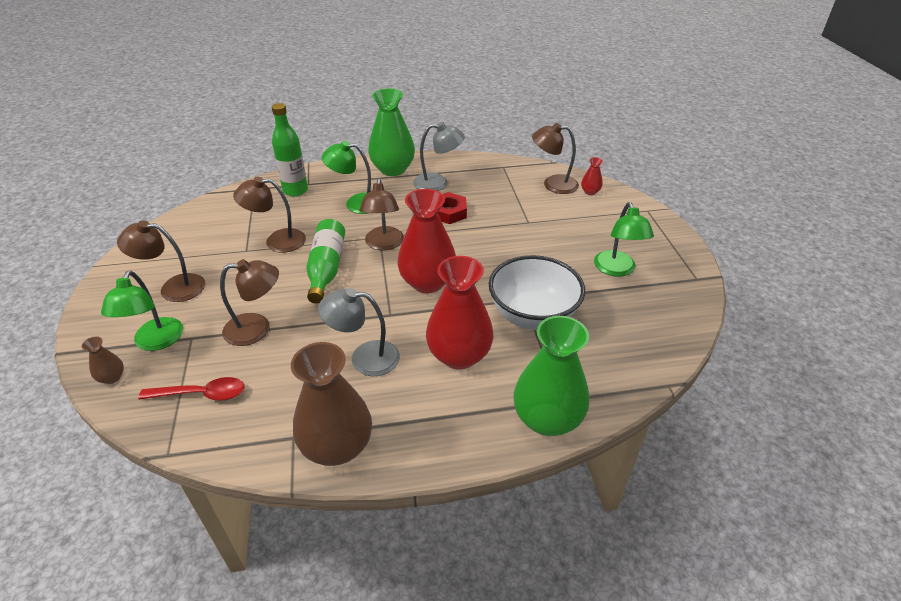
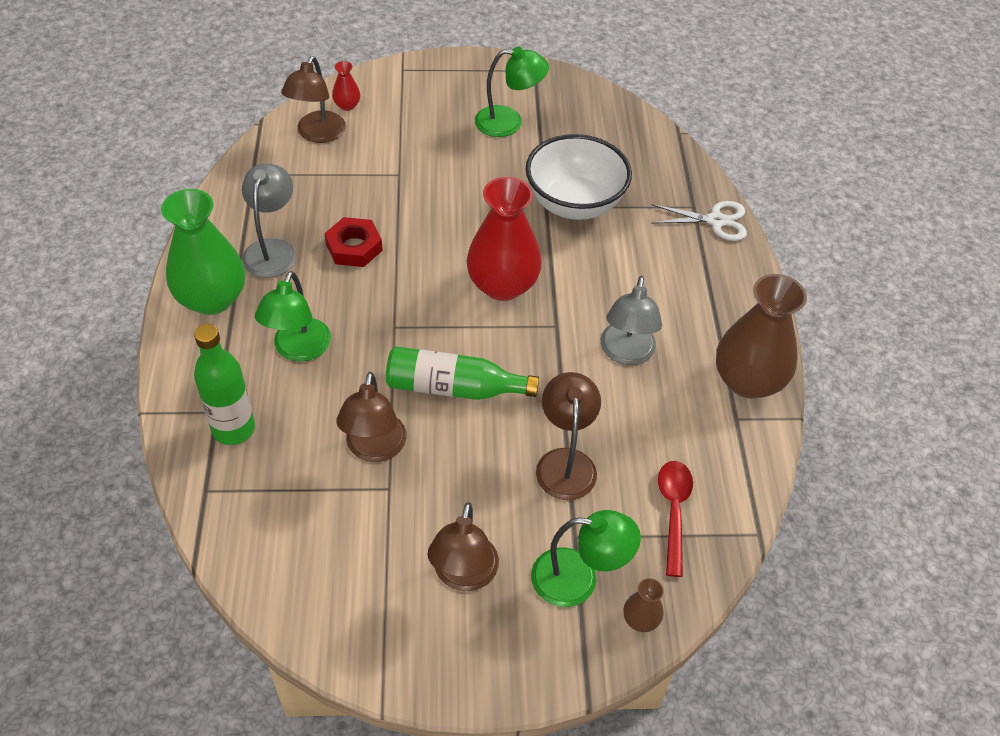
camera: 85 degrees left, 10 degrees up
brown lamp [360,178,404,251] -> none
red vase [426,256,494,370] -> none
green vase [514,316,589,436] -> white scissors [651,201,747,241]

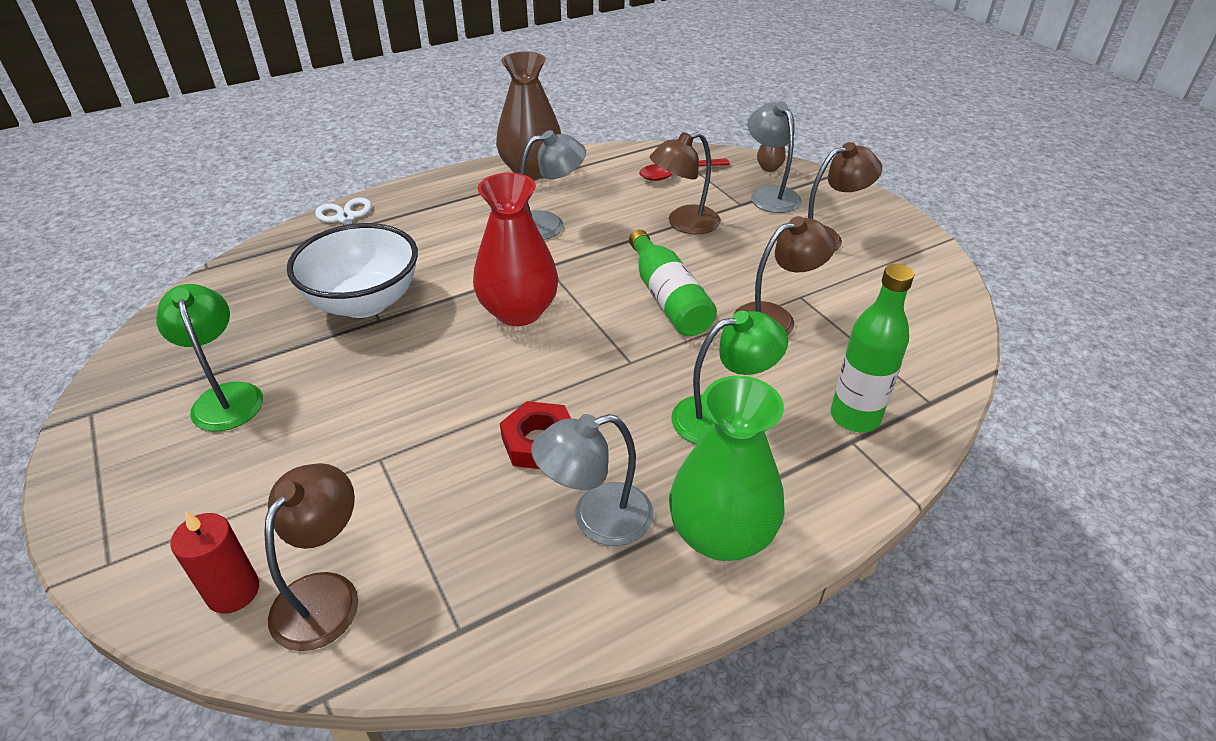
camera: 115 degrees left, 10 degrees down
brown lamp [281,56,346,143] -> brown lamp turned 60 degrees counterclockwise [264,463,358,651]
red vase [332,61,360,111] -> red candle [170,512,259,614]
green lamp [531,510,641,607] -> grey lamp [748,101,802,213]

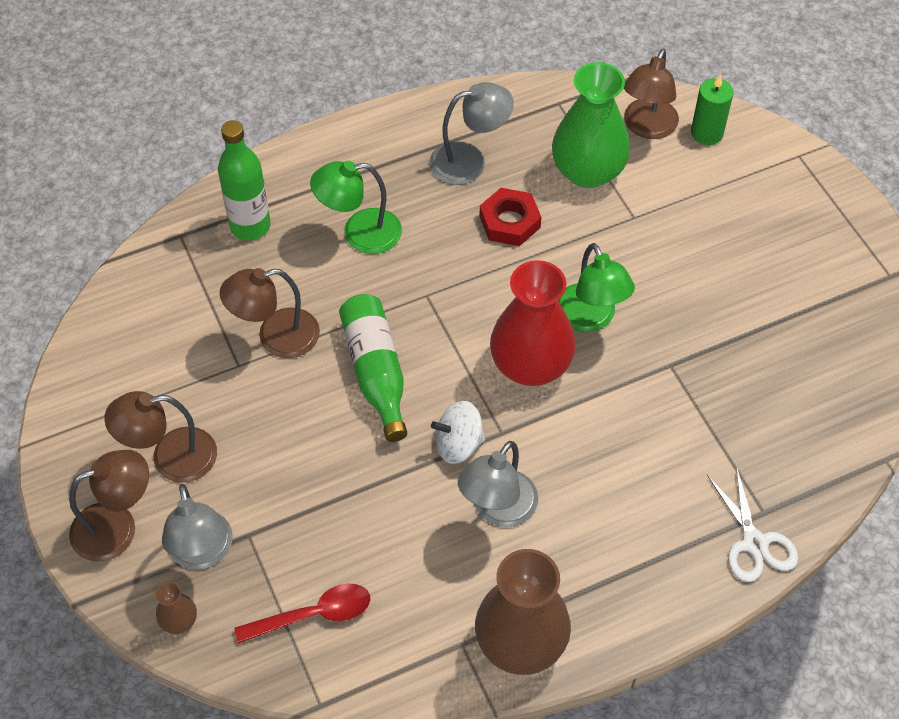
camera: 175 degrees left, 15 degrees up
green lamp [156,284,263,432] -> green lamp moved to [558,243,635,332]
red candle [170,512,259,614] -> green candle [691,74,734,145]
white bowl [287,223,418,318] -> none
grey lamp [520,130,586,240] -> grey lamp turned 45 degrees counterclockwise [458,441,538,527]
brown lamp [650,132,721,235] -> brown lamp moved to [69,450,149,561]
green vase [669,376,785,561] -> green vase moved to [552,62,630,188]
none -> white spinning top [431,401,485,464]

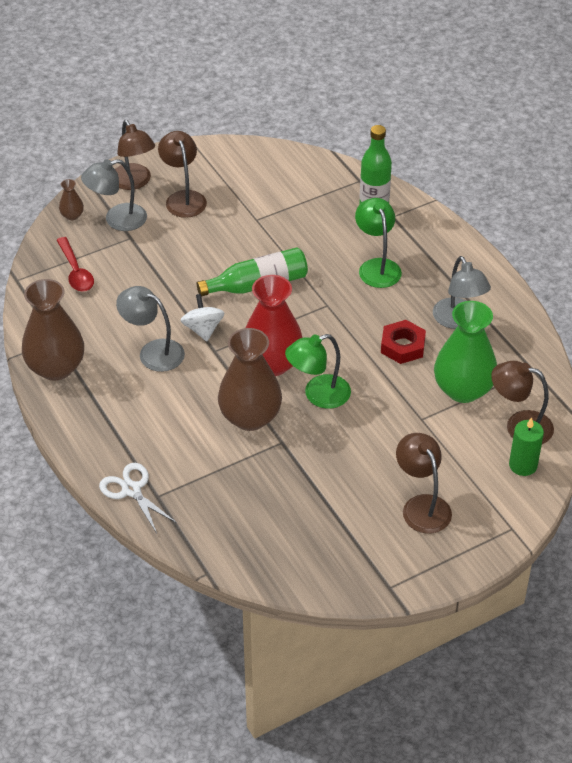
camera: 85 degrees right, 10 degrees down
brown lamp [220,268,320,358] -> brown lamp moved to [396,433,452,533]
white scissors [707,465,798,582] -> white scissors turned 75 degrees clockwise [99,463,177,534]
none -> brown vase [218,328,282,431]

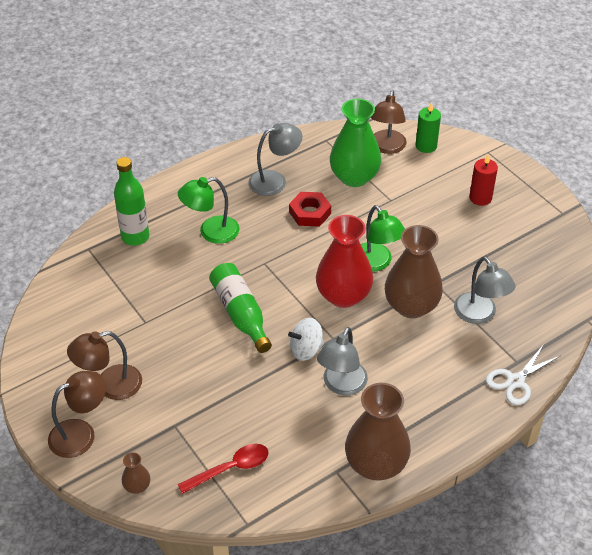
camera: 95 degrees left, 0 degrees up
grey lamp [81,159,147,231] -> grey lamp moved to [454,256,516,324]
brown lamp [396,433,452,533] -> red candle [469,155,498,206]

